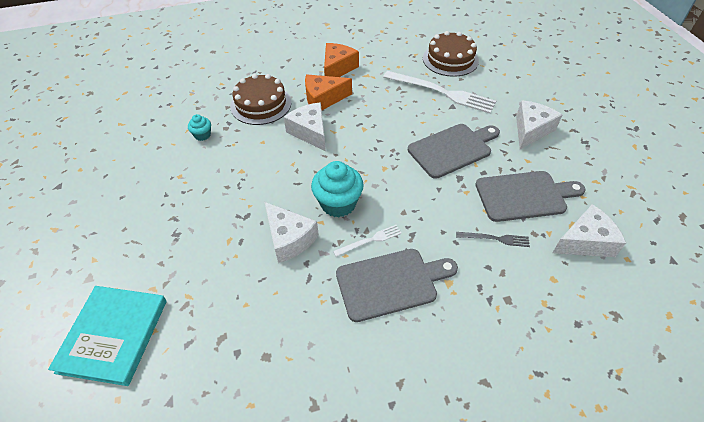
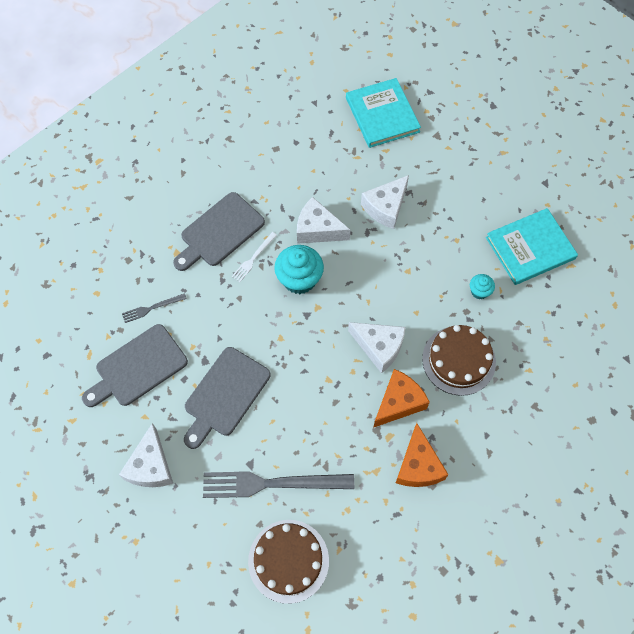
camera: 150 degrees right, 15 degrees up
white fork [383,71,496,114] -> grey fork [203,471,354,498]
white cheese [552,204,626,257] -> white cheese moved to [361,175,409,229]
none -> turquoise book [486,208,578,285]

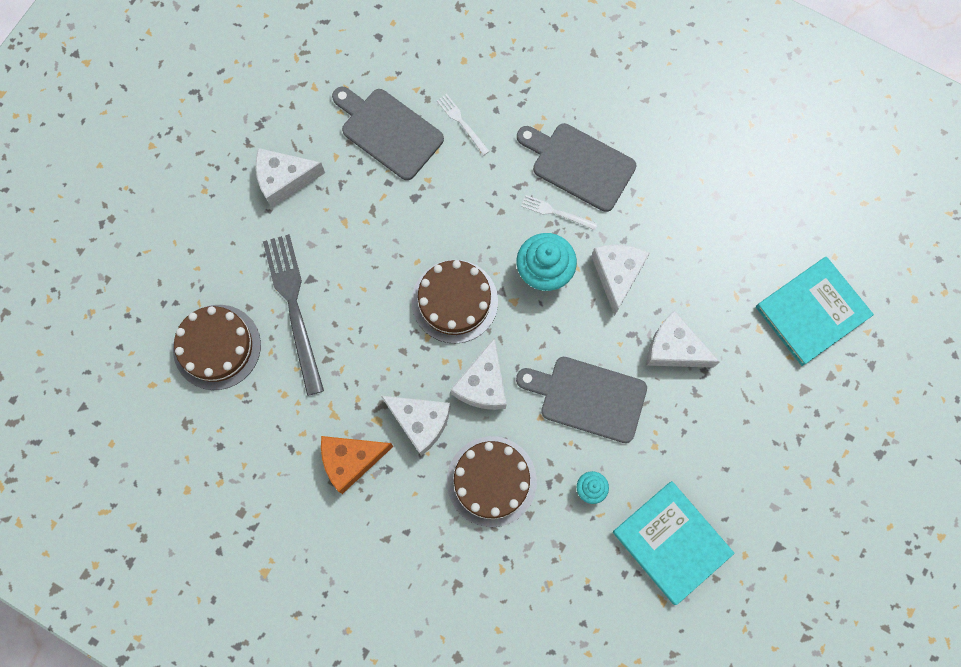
camera: 75 degrees right, 10 degrees up
grey fork [122,293,187,323] -> white fork [437,94,489,155]
grey cutting board [184,347,271,449] -> grey cutting board moved to [516,357,647,443]
orange cheese [373,369,430,428] -> white cheese [381,396,451,456]
none -> brown cake [412,260,498,344]

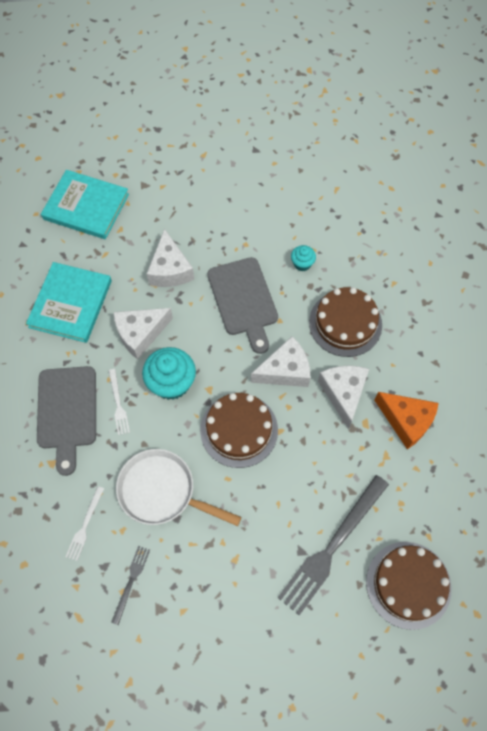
camera: 125 degrees left, 10 degrees down
white cheese [256,148,325,208] -> none
grey cutting board [332,87,444,180] -> grey fork [111,546,150,625]
turquoise book [613,481,735,605] -> turquoise book moved to [26,262,112,343]
none -> white pan [116,449,241,526]

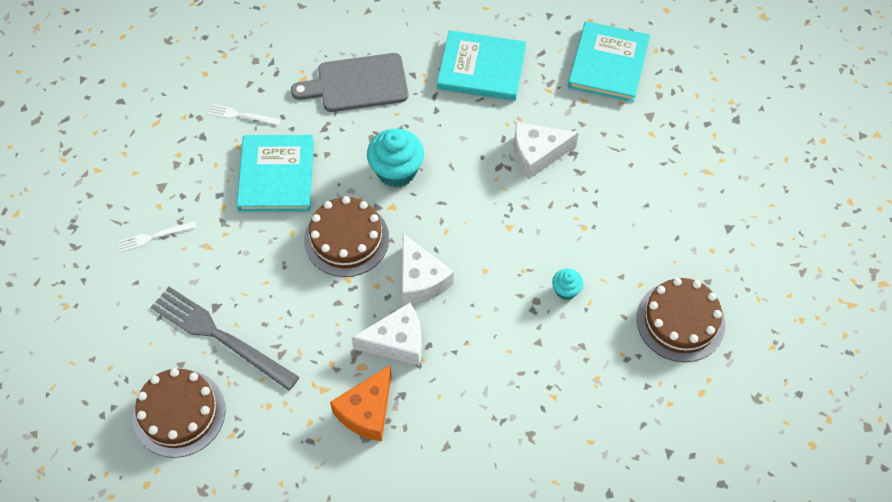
camera: 85 degrees right, 5 degrees down
white fork [108,369,130,435] -> white fork moved to [118,221,197,252]
grey fork [111,546,150,625] -> none
white cheese [113,308,173,360] -> none
white pan [116,449,241,526] -> turquoise book [236,135,314,212]
grey cutting board [207,257,278,354] -> none
brown cake [309,287,382,357] -> brown cake moved to [636,278,725,362]

